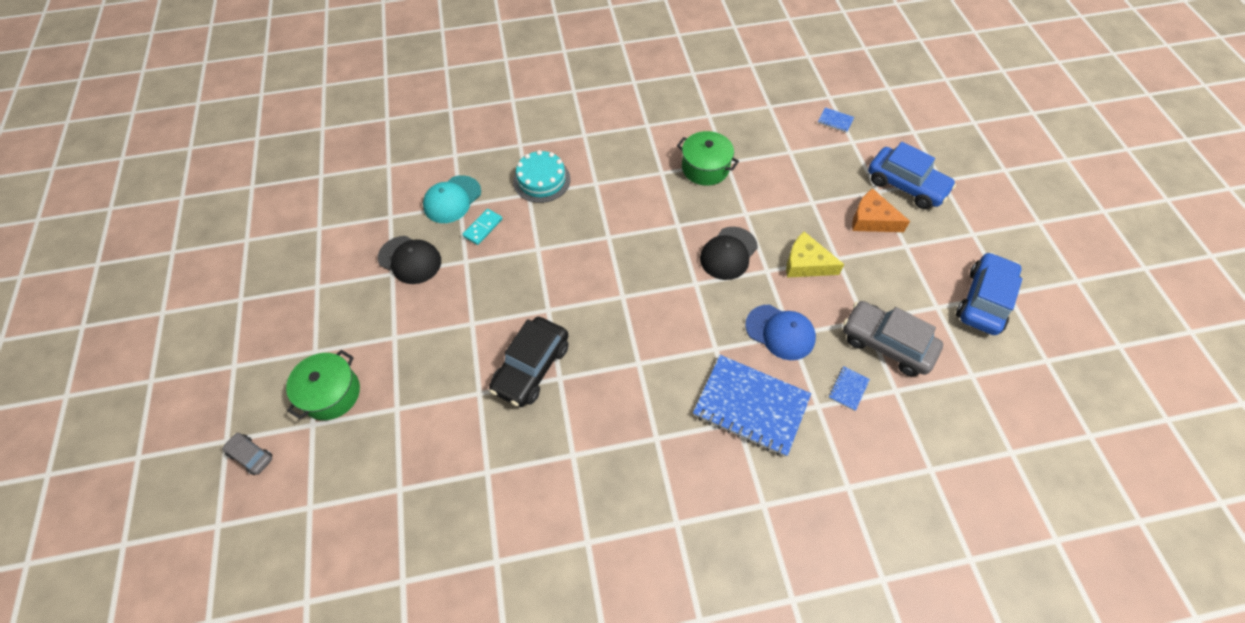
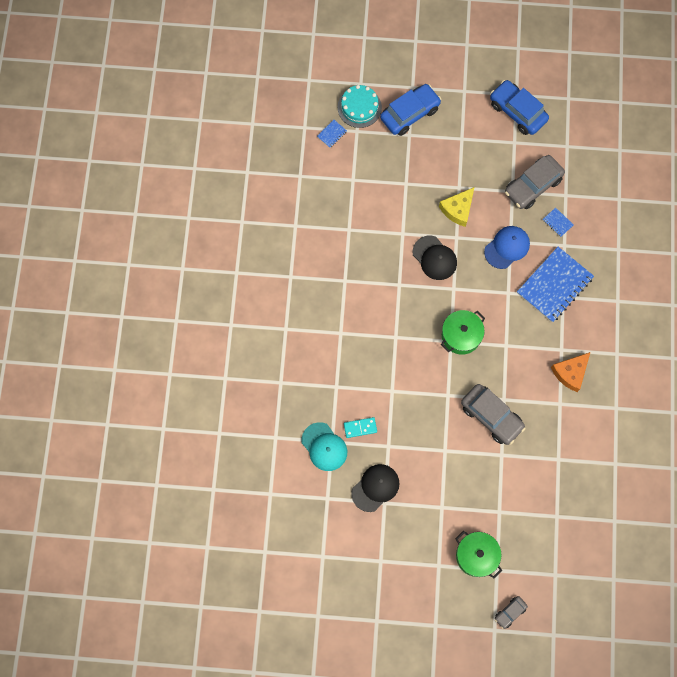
camera: 75 degrees left, 15 degrees up
turquoise domino [462,209,502,245] -> turquoise domino turned 60 degrees counterclockwise [344,417,377,438]
black car [489,317,569,407] -> grey car [461,384,526,445]
turquoise cake [513,150,571,203] -> turquoise cake moved to [338,85,382,128]
green pot [677,131,739,186] -> green pot moved to [441,310,485,355]
orange cheese [852,189,910,232] -> orange cheese moved to [551,352,590,392]

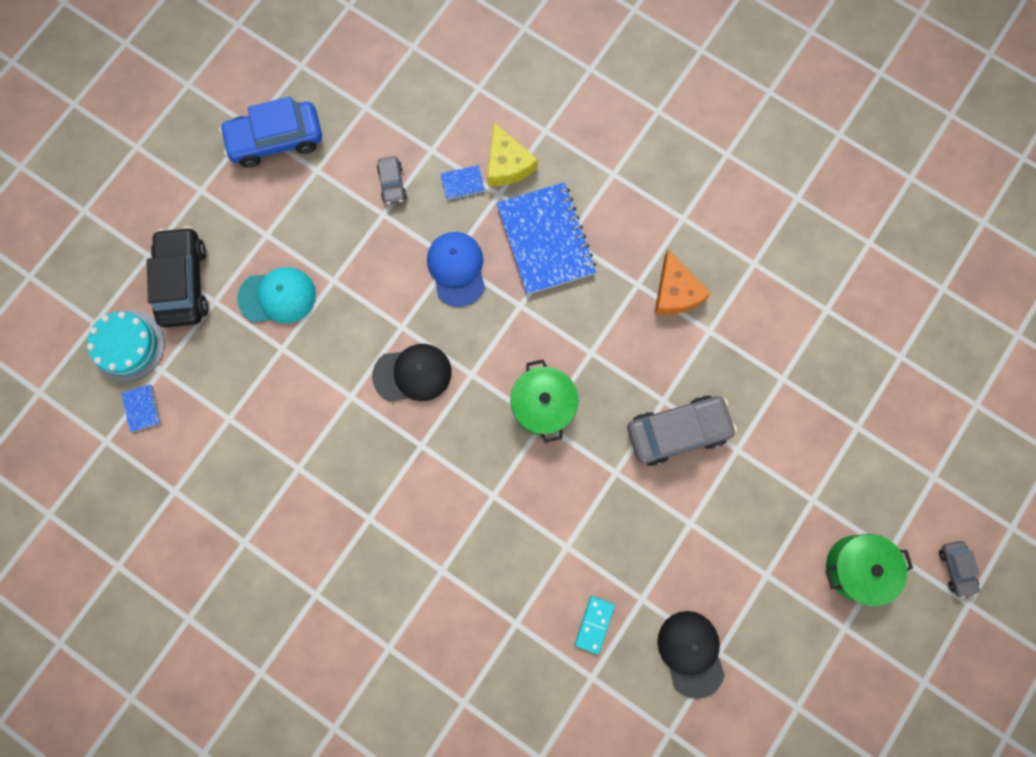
camera: 60 degrees left, 5 degrees up
turquoise cap [302,422,347,471] -> turquoise cap moved to [237,267,316,323]
blue car [380,84,441,136] -> black car [147,226,209,328]
yellow cheese [439,187,474,227] -> yellow cheese moved to [487,122,538,186]
grey car [505,155,565,209] -> grey car [377,156,407,205], size x0.50

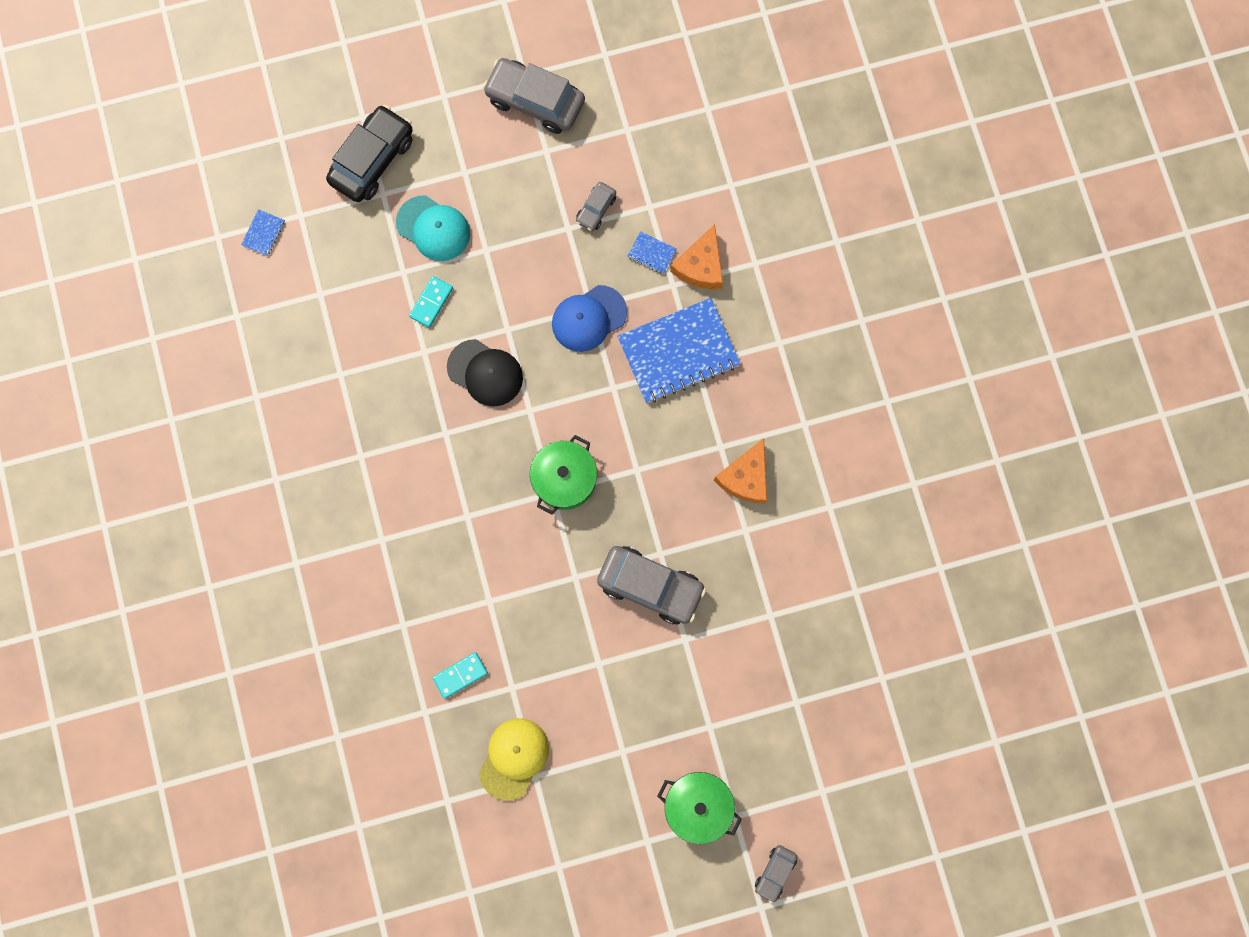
camera: 40 degrees right, 0 degrees up
turquoise cake [87,310,165,382] -> none
blue car [219,97,322,168] -> grey car [483,58,585,134]
blue cap [427,232,485,307] -> blue cap turned 150 degrees counterclockwise [552,285,627,352]
yellow cheese [487,122,538,186] -> orange cheese [670,224,723,289]
blue notebook [497,182,596,295] -> blue notebook turned 45 degrees clockwise [617,298,741,403]
black cap [657,611,725,699] -> yellow cap [479,718,549,801]
none -> turquoise domino [409,276,453,328]

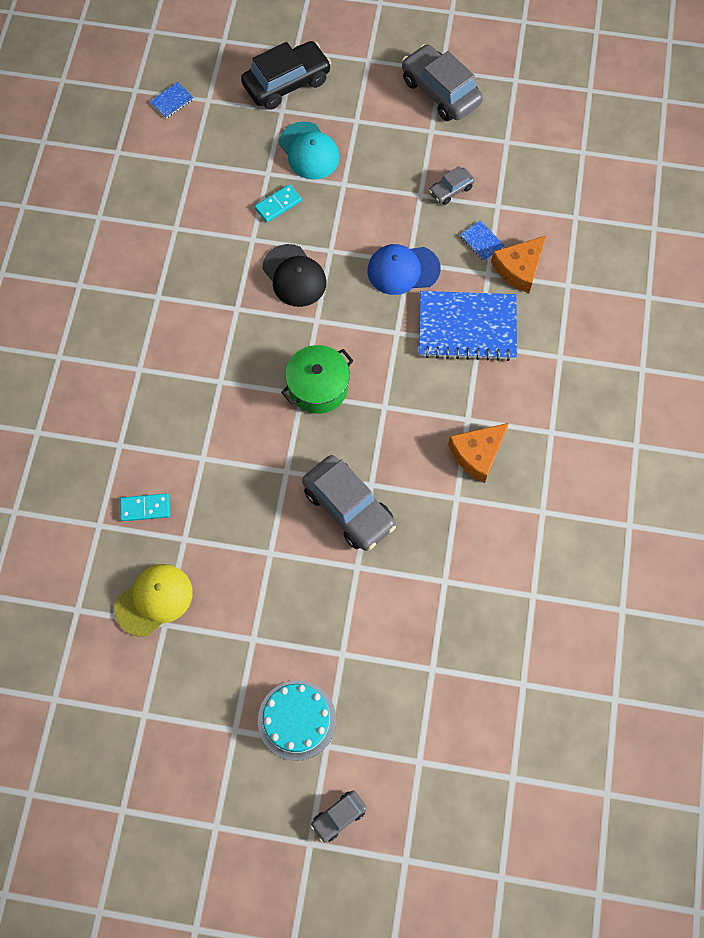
camera: 25 degrees right, 10 degrees down
green pot [657,772,742,844] -> turquoise cake [258,680,336,761]

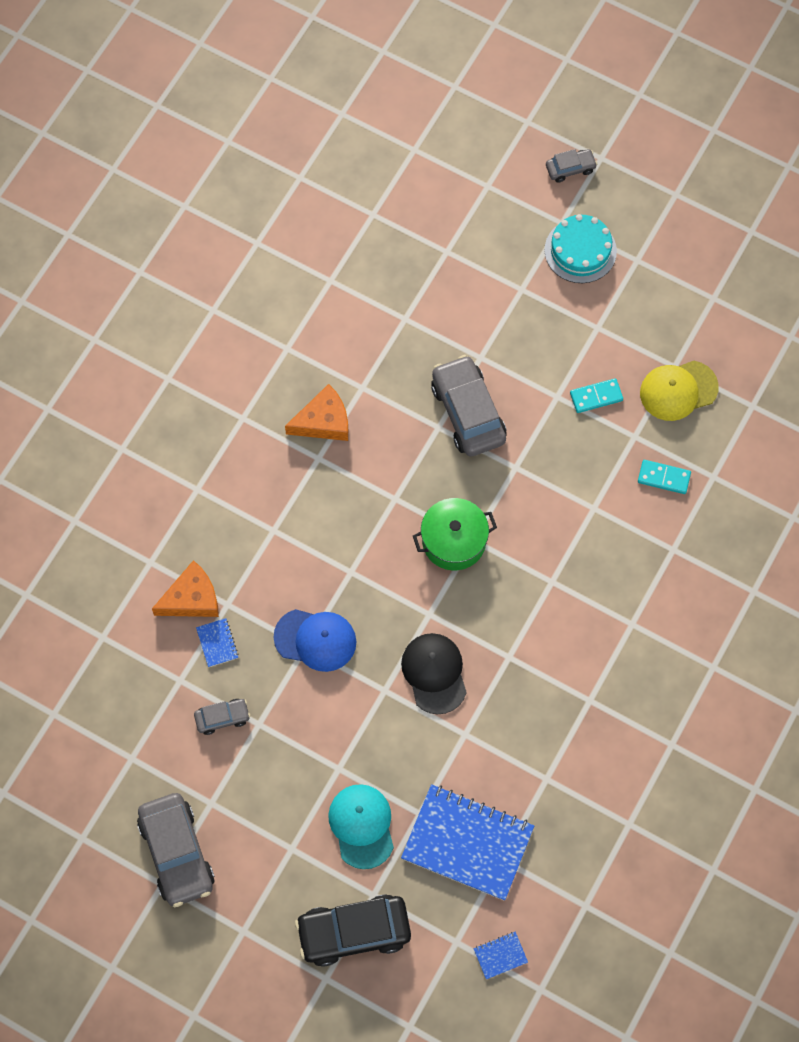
camera: 160 degrees left, 0 degrees up
turquoise domino [254,184,302,222] -> turquoise domino moved to [570,378,623,413]
blue notebook [419,291,517,361] -> blue notebook moved to [401,784,534,900]

